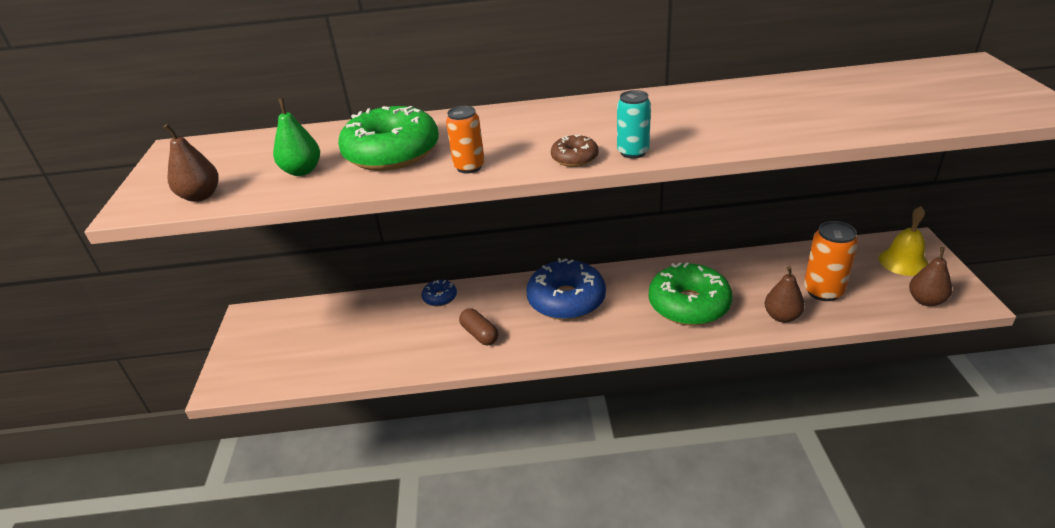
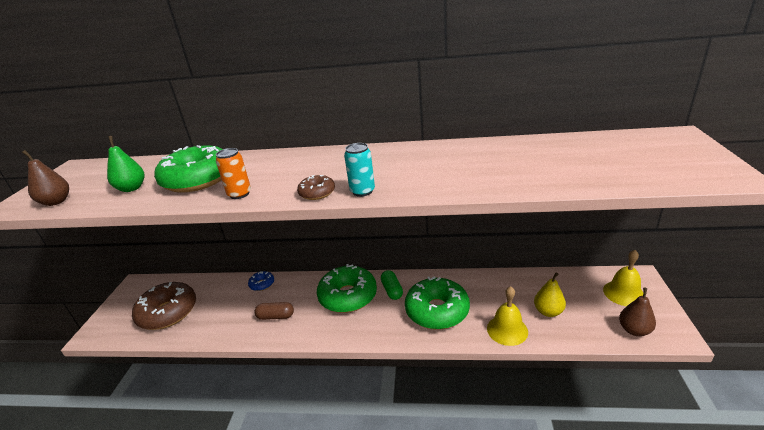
camera: 10 degrees right, 5 degrees down
brown capsule [459,308,498,345] -> brown capsule turned 60 degrees counterclockwise [255,302,294,320]
blue donut [526,258,606,320] -> green donut [317,264,377,313]
brown pear [765,266,805,323] -> yellow bell [487,286,528,346]
orange can [804,221,858,301] -> yellow pear [534,272,566,317]
none -> brown donut [132,282,196,330]
none -> green capsule [381,270,403,300]

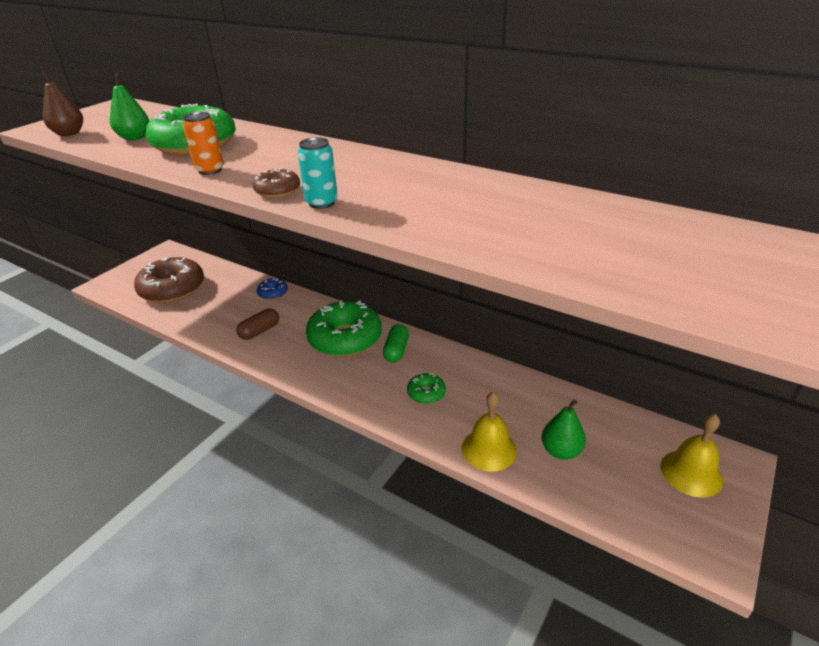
camera: 25 degrees right, 5 degrees up
brown capsule [255,302,294,320] -> brown capsule turned 75 degrees counterclockwise [236,309,279,340]
green donut [405,276,470,330] -> green donut [407,373,446,404], size x0.46
yellow pear [534,272,566,317] -> green pear [541,399,586,460]
brown pear [619,288,656,336] -> none

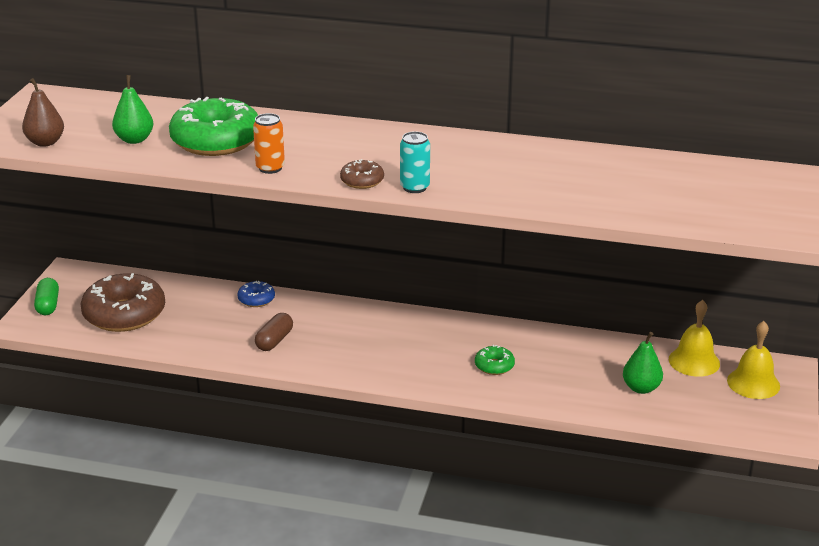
camera: 20 degrees left, 5 degrees down
green donut [306,300,382,357] -> none
green capsule [383,324,409,362] -> green capsule moved to [34,278,59,315]
yellow bell [462,392,517,472] -> yellow bell moved to [669,300,720,377]

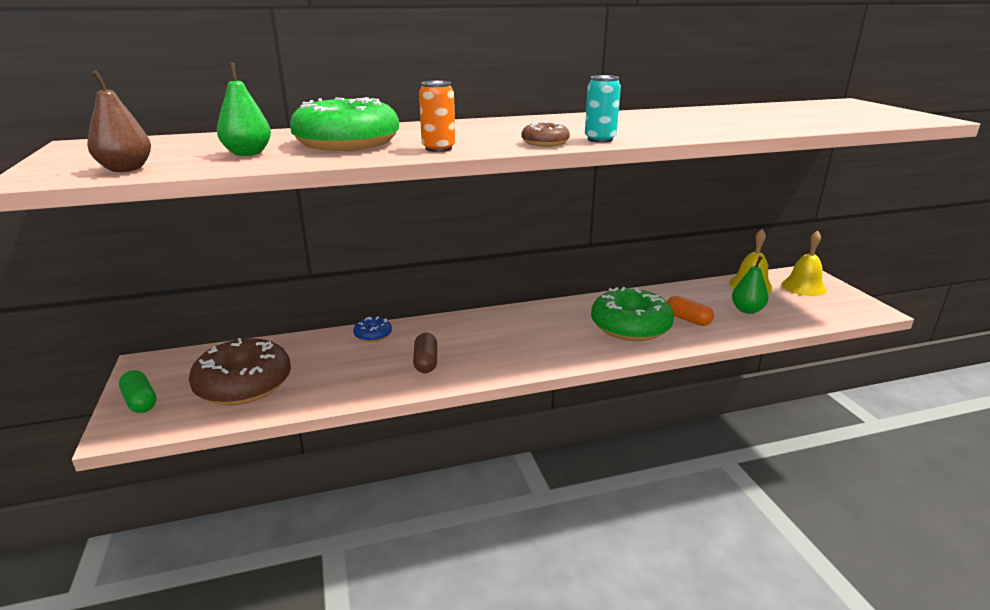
camera: 30 degrees left, 5 degrees down
green donut [475,345,515,375] -> green donut [591,287,674,341], size x2.18
none -> orange capsule [667,296,714,326]

